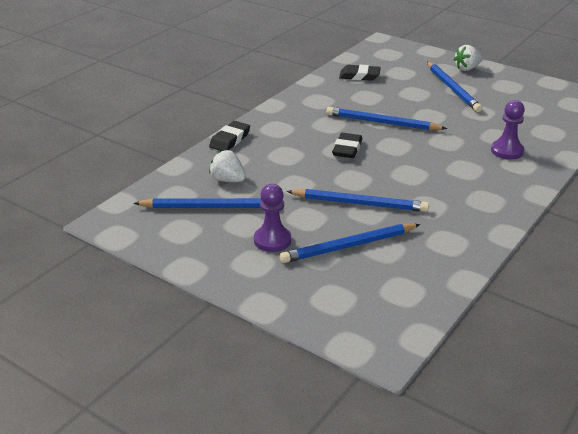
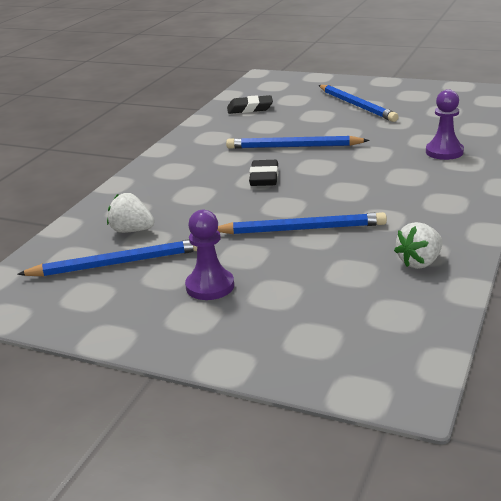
camera: 10 degrees left, 5 degrees down
black eraser [209,121,250,151] -> none
blue pencil [280,224,420,263] -> none
white strawberry [454,45,482,71] -> white strawberry moved to [394,222,443,269]

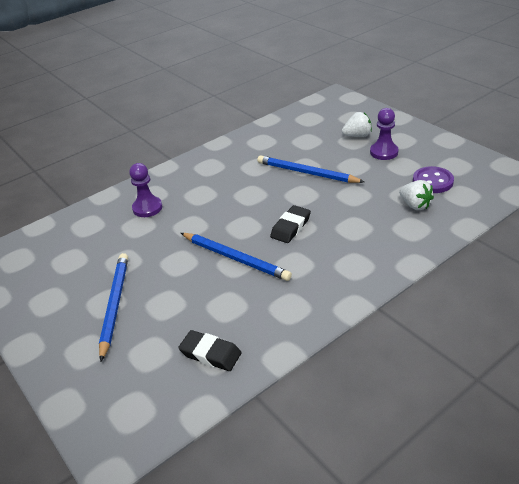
camera: 150 degrees left, 10 degrees up
blue pencil [17,239,197,276] -> purple button [413,166,454,193]
white strawberry [394,222,443,269] -> white strawberry moved to [342,112,372,137]

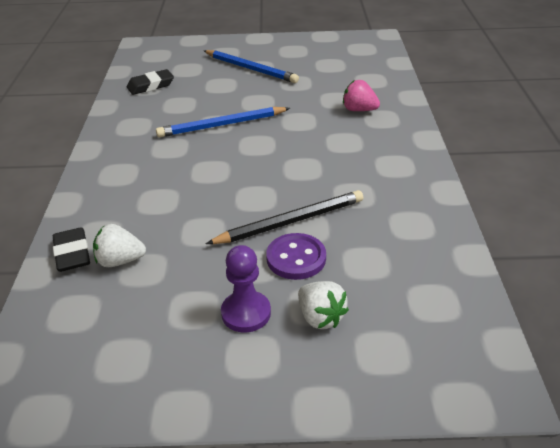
camera: 125 degrees right, 0 degrees up
purple pawn [129,163,162,217] -> pink strawberry [343,80,380,111]
blue pencil [257,155,364,183] -> black pencil [206,190,363,244]
black eraser [270,205,311,243] -> black eraser moved to [53,227,90,272]
white strawberry [342,112,372,137] -> white strawberry turned 60 degrees counterclockwise [298,281,349,329]
purple button [413,166,454,193] -> purple button moved to [266,233,326,280]

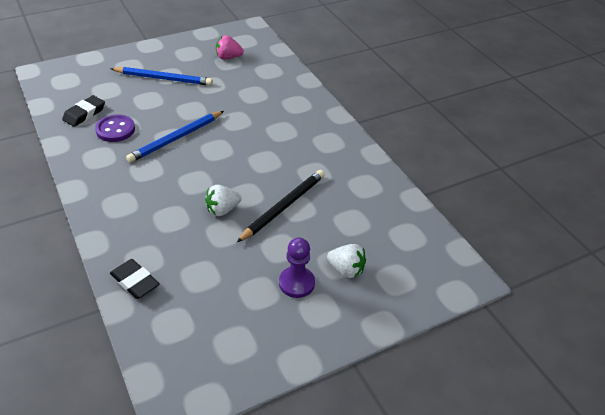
camera: 30 degrees left, 5 degrees up
white strawberry [93,224,146,267] -> white strawberry moved to [205,185,242,216]
purple button [266,233,326,280] -> purple button moved to [95,115,135,142]
pink strawberry [343,80,380,111] -> pink strawberry moved to [216,35,244,59]

